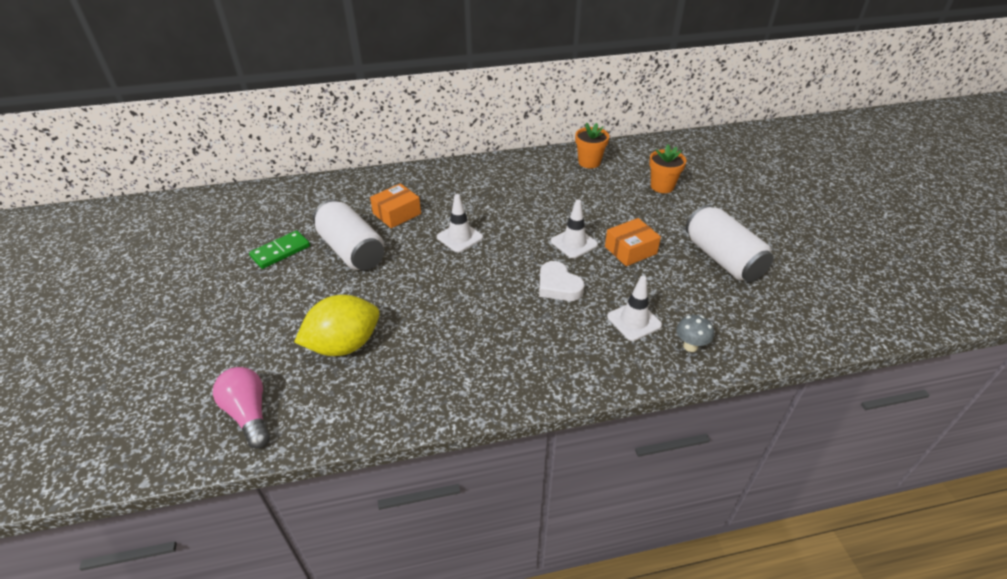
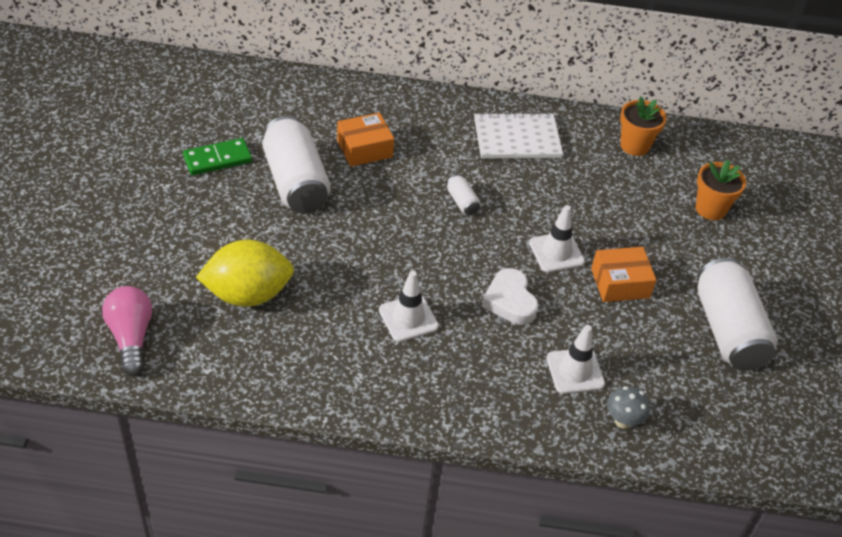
camera: 15 degrees right, 5 degrees up
white traffic cone [437,194,483,253] -> white traffic cone moved to [379,271,439,342]
none -> white can [446,174,480,215]
none -> white notebook [474,112,563,158]

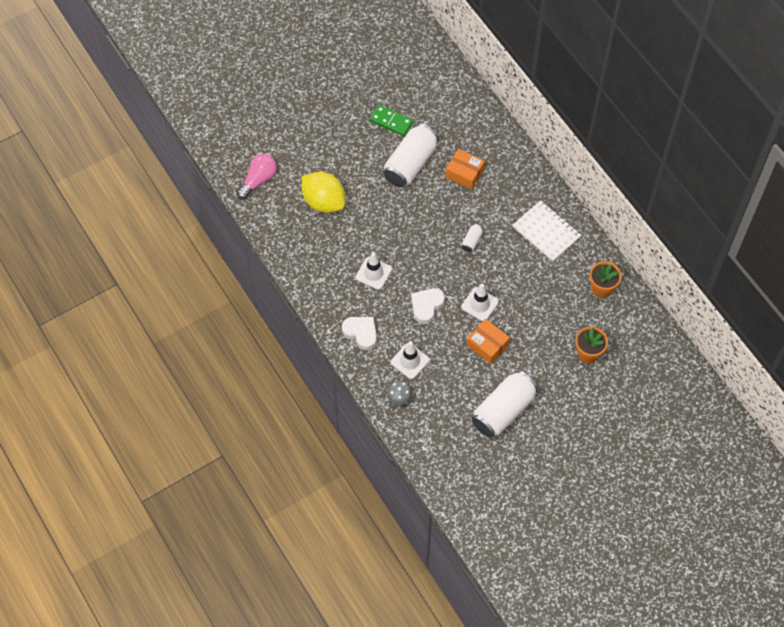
camera: 55 degrees right, 15 degrees up
none -> white heart [342,317,377,350]

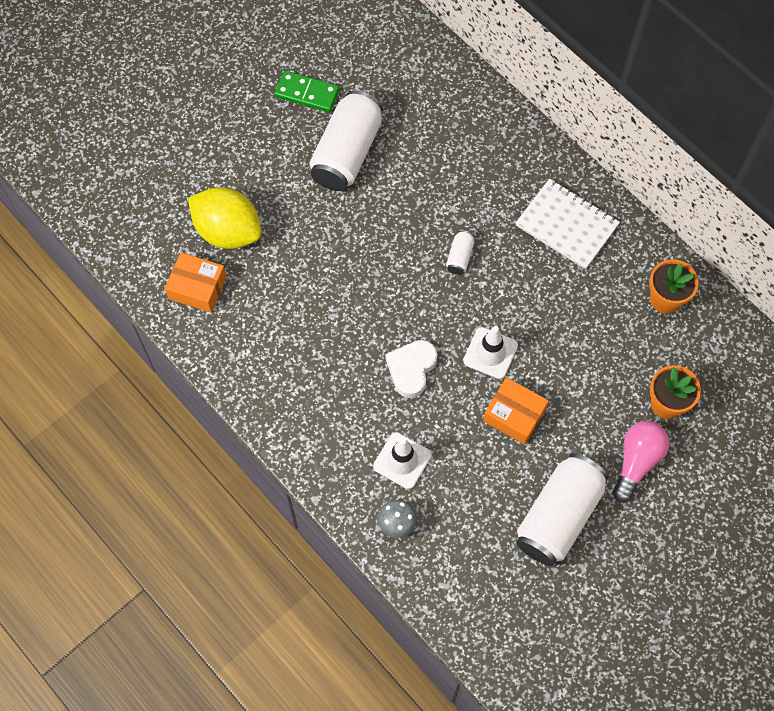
camera: 10 degrees left, 5 degrees up
pink light bulb [237,154,277,200] -> pink light bulb moved to [613,421,669,503]
white heart [342,317,377,350] -> none
white traffic cone [356,252,392,290] -> none
orange box [446,149,485,189] -> orange box moved to [165,252,227,313]

